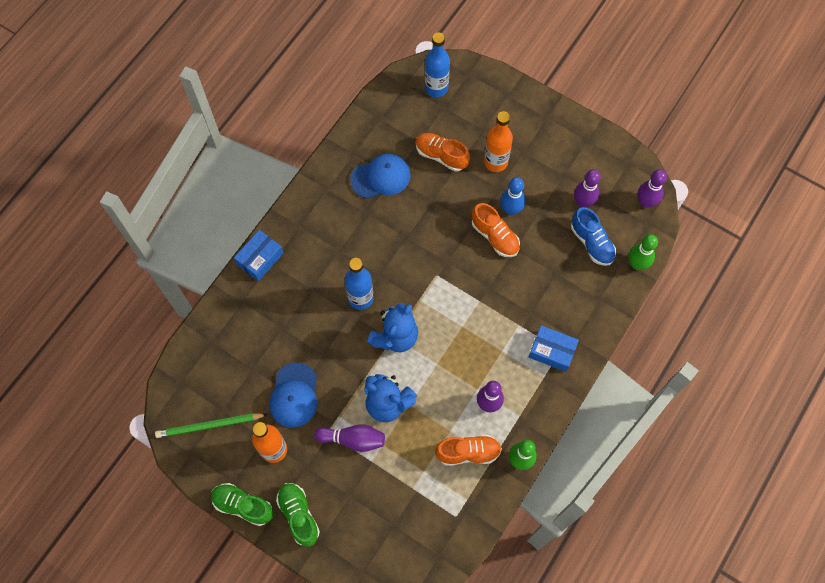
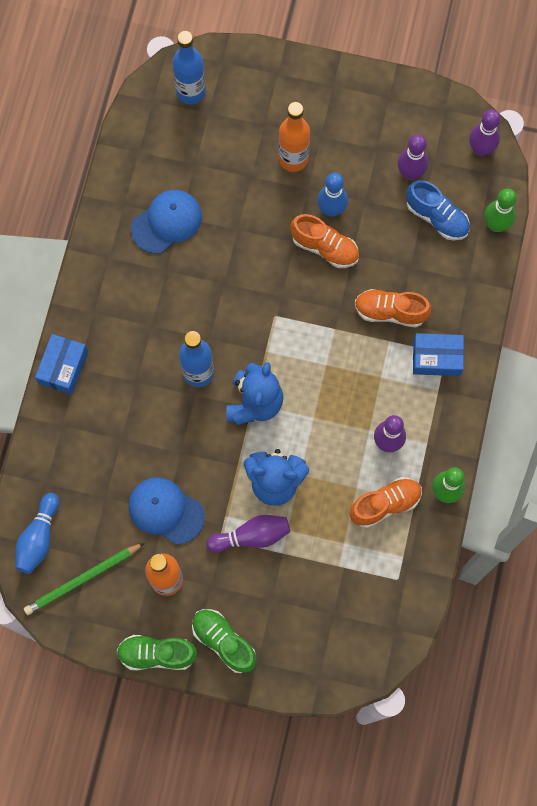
camera: 20 degrees left, 5 degrees up
blue cap [270,363,317,428] -> blue cap turned 135 degrees clockwise [128,477,205,545]
orange shoe [416,133,470,172] -> orange shoe moved to [355,289,432,328]
none -> blue bowling pin [15,493,60,574]

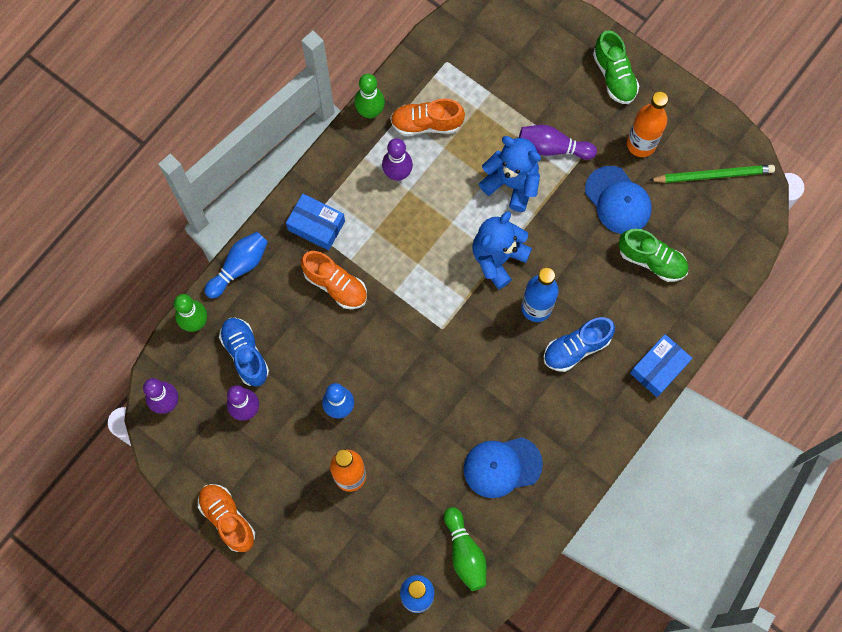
camera: 155 degrees left, 0 degrees up
blue bowling pin [15,493,60,574] -> blue bowling pin moved to [204,232,268,299]
green shoe [117,635,197,671] -> green shoe moved to [618,229,689,282]
orange shoe [290,214,359,268] -> orange shoe moved to [198,484,255,552]
none -> green bowling pin [444,507,486,591]
none -> blue shoe [543,317,615,372]

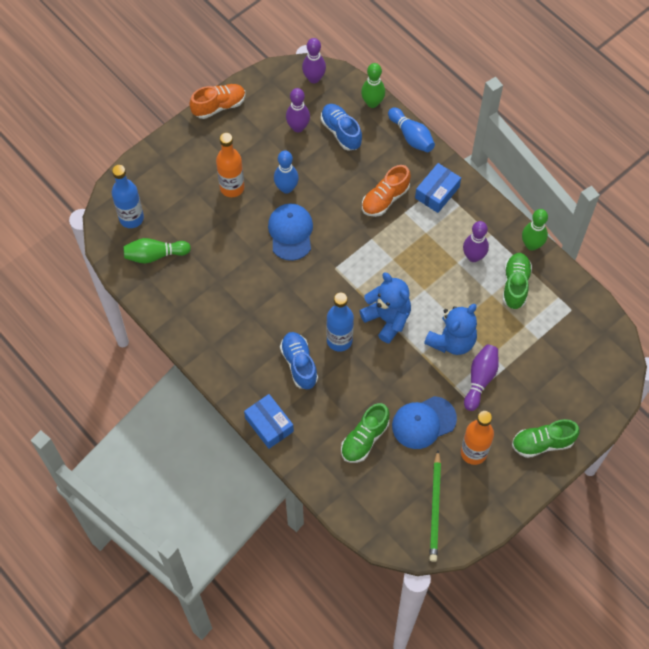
camera: 100 degrees right, 10 degrees down
blue shoe [219,318,269,387] -> blue shoe turned 105 degrees counterclockwise [321,104,362,151]
orange shoe [390,99,465,136] -> green shoe [503,253,532,309]
blue cap [464,437,543,498] -> blue cap moved to [268,203,313,261]

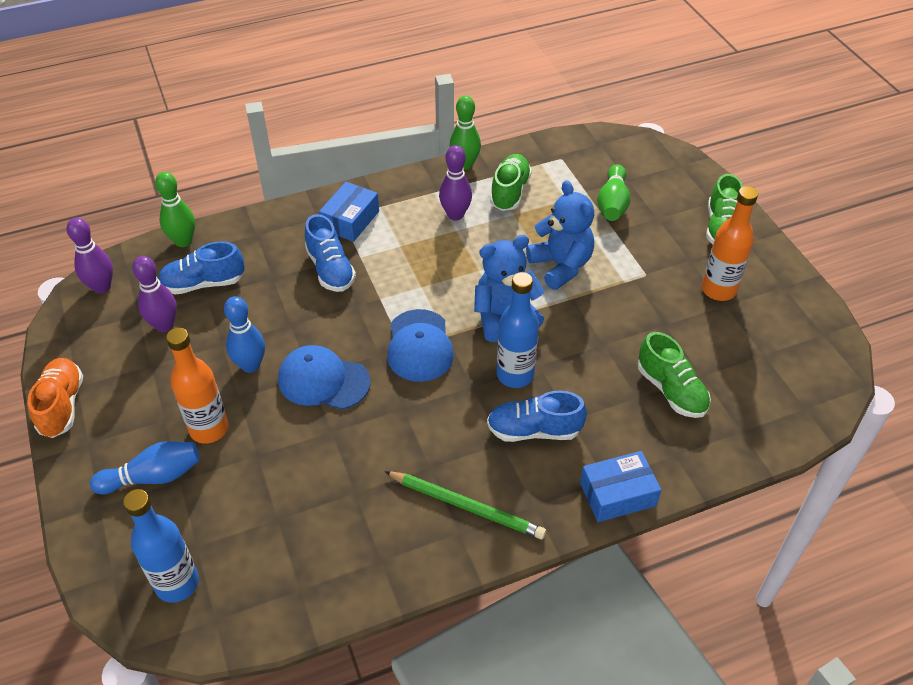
camera: 70 degrees left, 15 degrees down
green bowling pin [123,238,191,264] -> green bowling pin moved to [597,164,630,221]
orange shoe [362,165,411,217] -> blue shoe [305,214,356,292]
blue bowling pin [388,107,435,152] -> blue bowling pin moved to [90,441,200,494]
blue cap [392,396,457,449] -> blue cap moved to [387,309,454,382]
blue box [415,163,461,213] -> blue box turned 60 degrees clockwise [319,182,379,242]
green pencil [429,450,441,562] -> green pencil moved to [384,471,546,539]
purple bowling pin [464,344,499,411] -> none
green shoe [503,253,532,309] -> green shoe turned 75 degrees clockwise [490,154,532,211]

